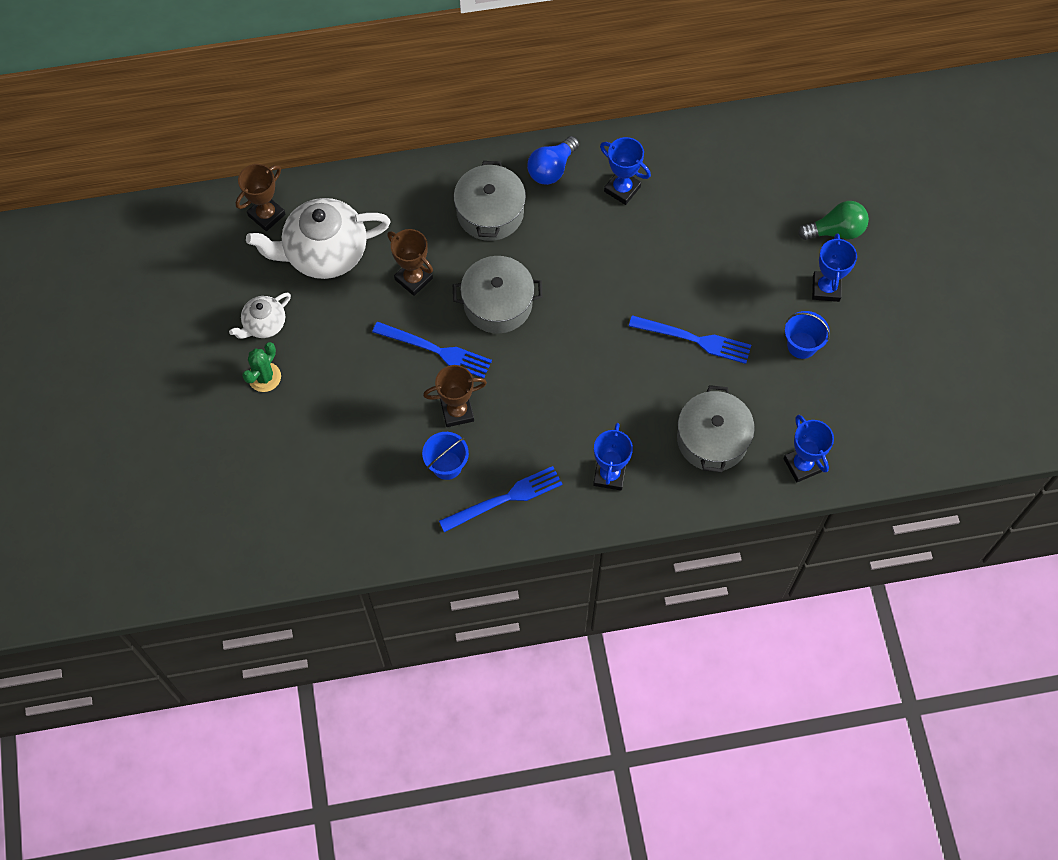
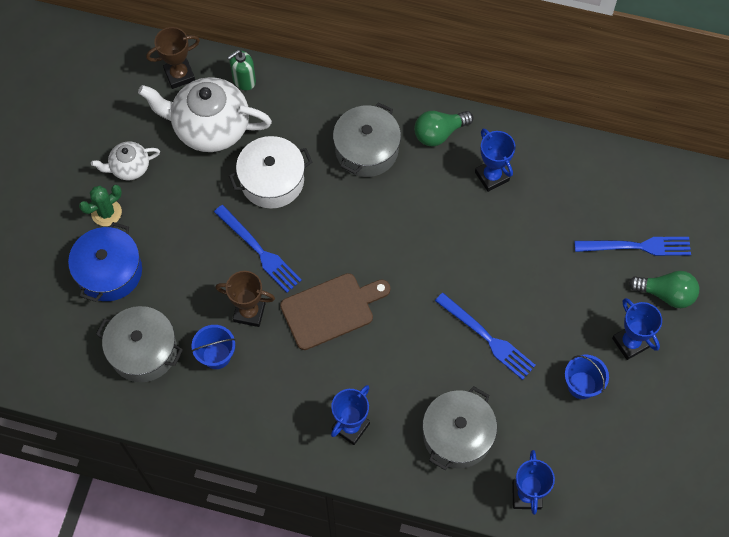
camera: 25 degrees right, 0 degrees up
brown trophy [387,229,433,296] -> white pot [229,136,312,209]
blue fork [439,466,562,532] -> blue fork moved to [574,237,691,256]
grey pot [453,256,543,334] -> grey pot moved to [96,306,183,382]
blue light bulb [527,136,579,185] -> green light bulb [414,111,473,146]
blue trophy [812,233,857,302] -> blue trophy turned 60 degrees counterclockwise [612,298,662,360]
none -> blue pot [68,222,142,302]
none -> green soap dispenser [227,50,256,90]
none -> brown cutting board [280,273,391,350]

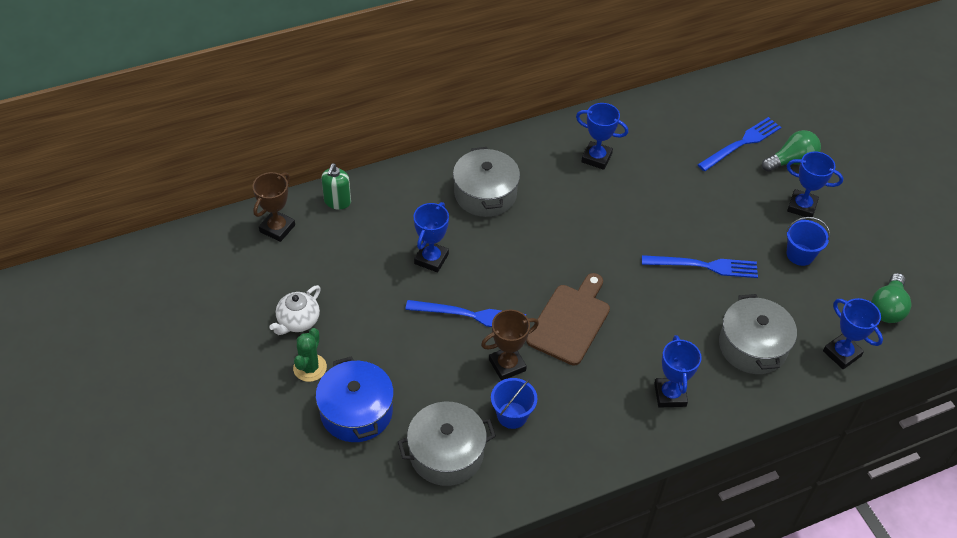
camera: 40 degrees left, 15 degrees down
white teapot [138,77,272,152] -> none
white pot [229,136,312,209] -> blue trophy [413,202,449,273]
green light bulb [414,111,473,146] -> green light bulb moved to [871,273,911,323]

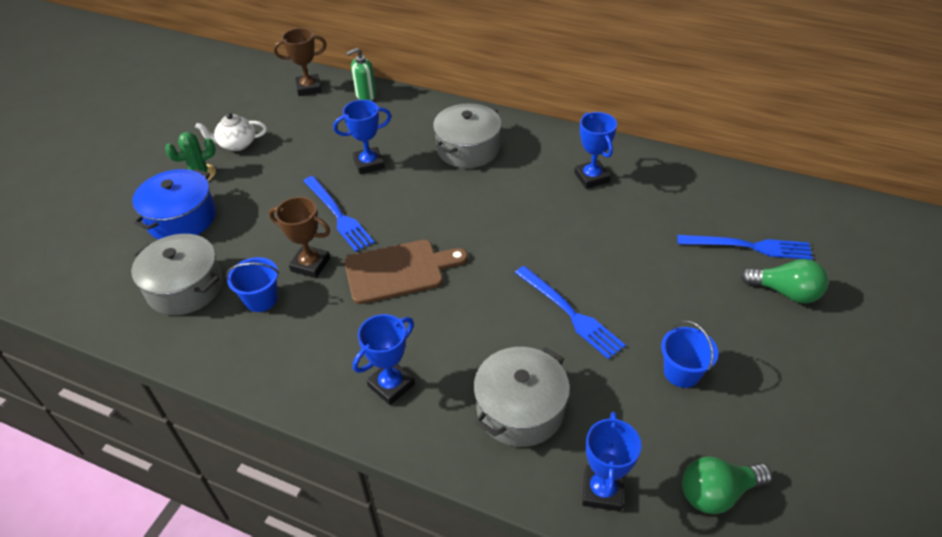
camera: 50 degrees right, 5 degrees down
blue trophy [787,151,843,217] -> none

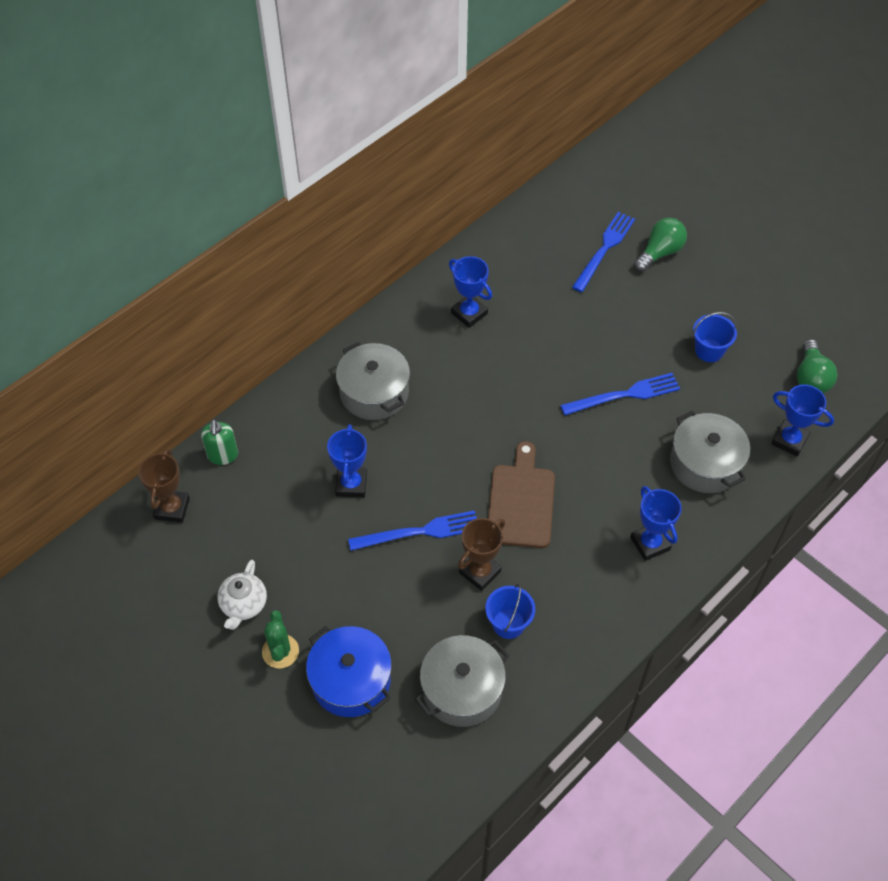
camera: 70 degrees left, 10 degrees up
blue trophy [574,112,617,189] -> blue trophy turned 45 degrees clockwise [449,256,492,328]

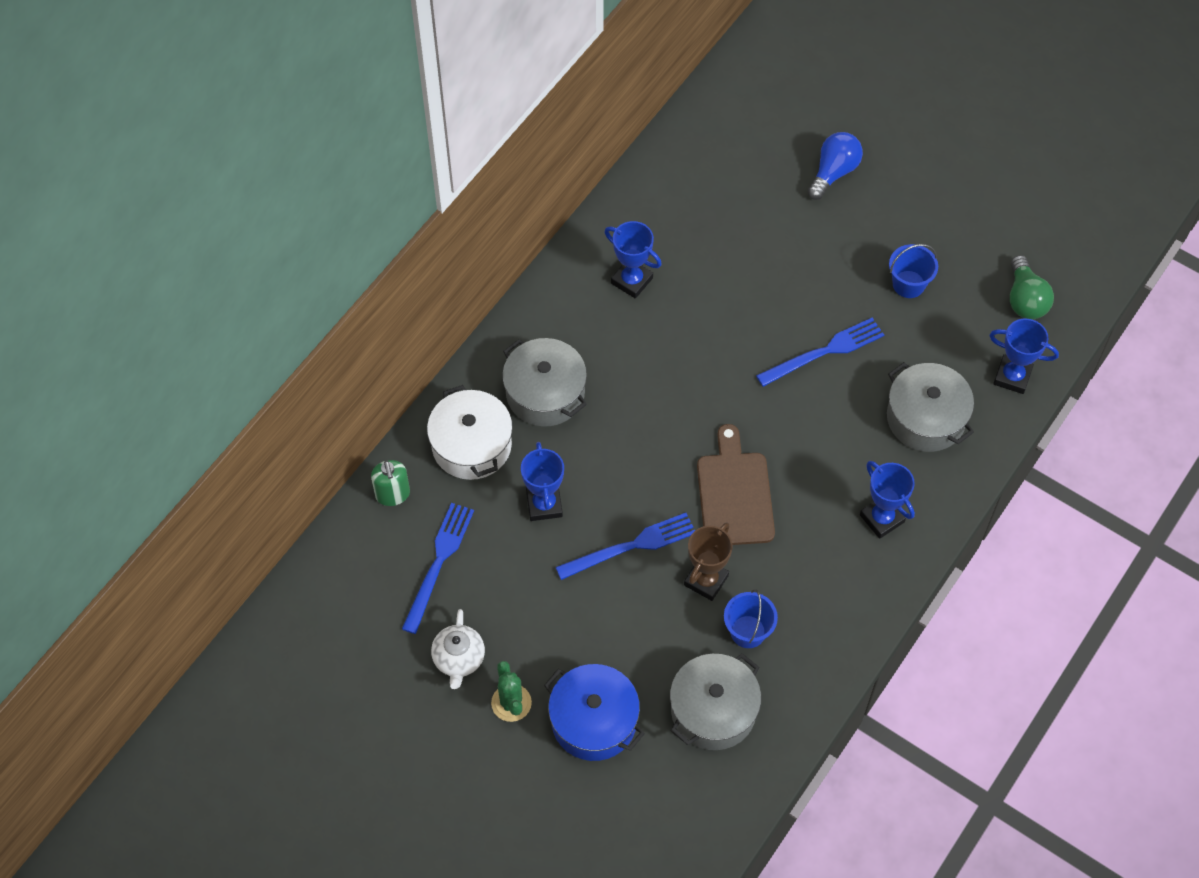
camera: 10 degrees left, 5 degrees up
brown trophy [138,448,190,523] -> none
blue fork [572,212,635,292] -> blue fork moved to [402,503,474,634]
green light bulb [634,218,687,272] -> blue light bulb [807,132,863,200]
none -> white pot [427,385,513,480]

